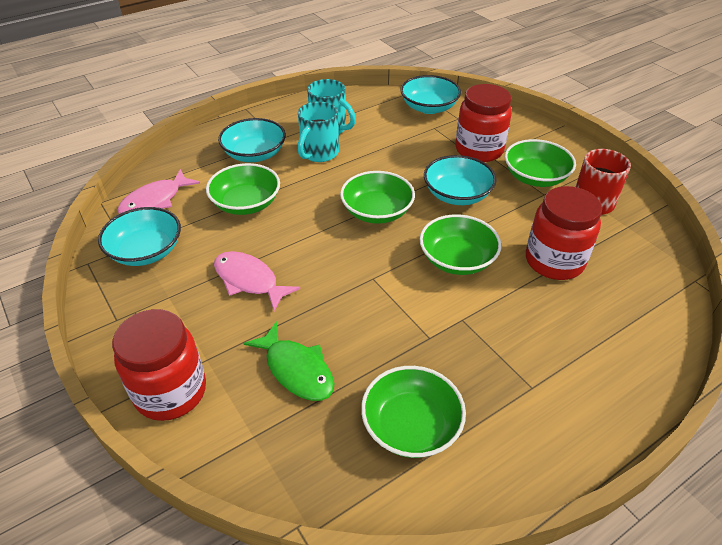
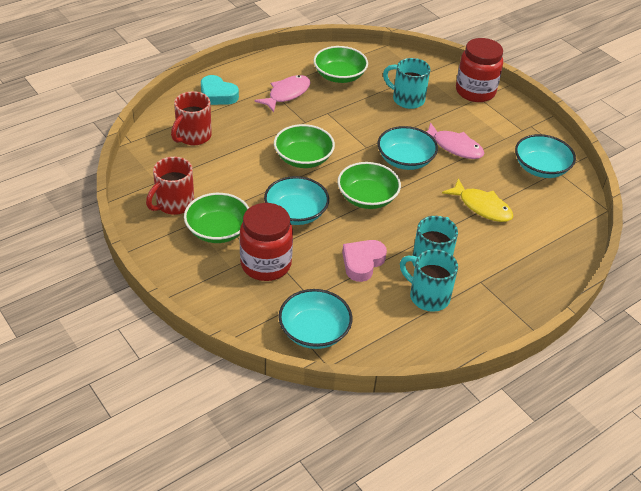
camera: 175 degrees right, 0 degrees up
pink fish [117,169,200,214] -> pink fish moved to [254,75,311,112]
green bowl [206,163,280,215] -> yellow fish [442,178,513,222]
turquoise bowl [218,118,286,162] -> turquoise bowl moved to [377,126,438,170]
green fish [243,321,335,401] -> turquoise mug [383,58,430,109]
red jar [526,186,602,280] -> none
none -> red mug [171,91,212,145]
none -> turquoise heart [201,75,239,105]
none -> pink heart [342,240,387,282]

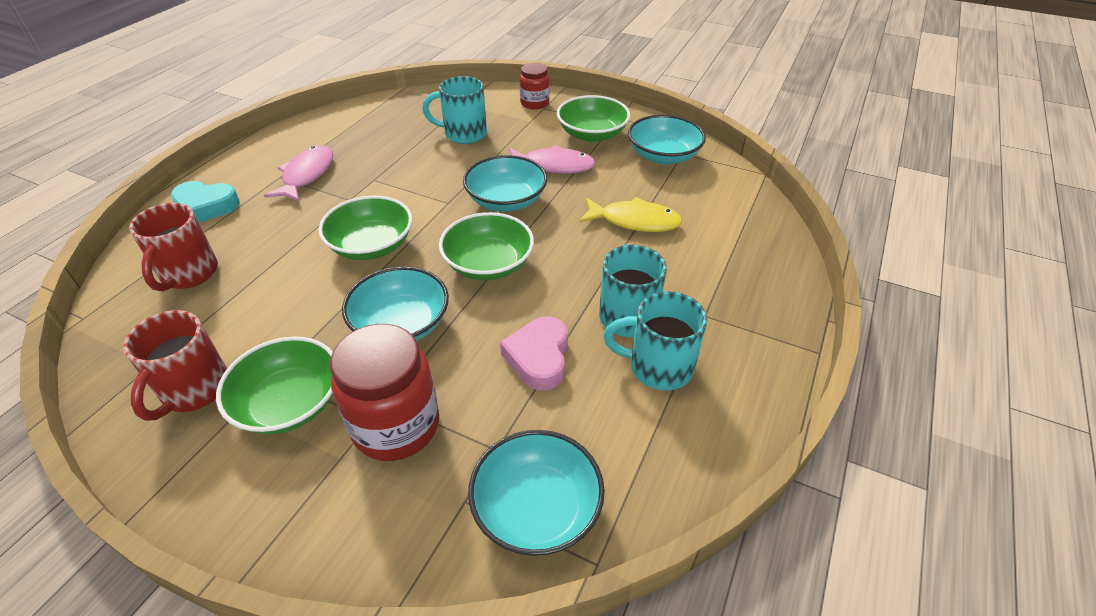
camera: 25 degrees left, 0 degrees up
green bowl [314,46,368,83] -> green bowl moved to [557,95,630,142]
red jar [456,38,503,102] -> red jar [520,63,550,109], size x0.58

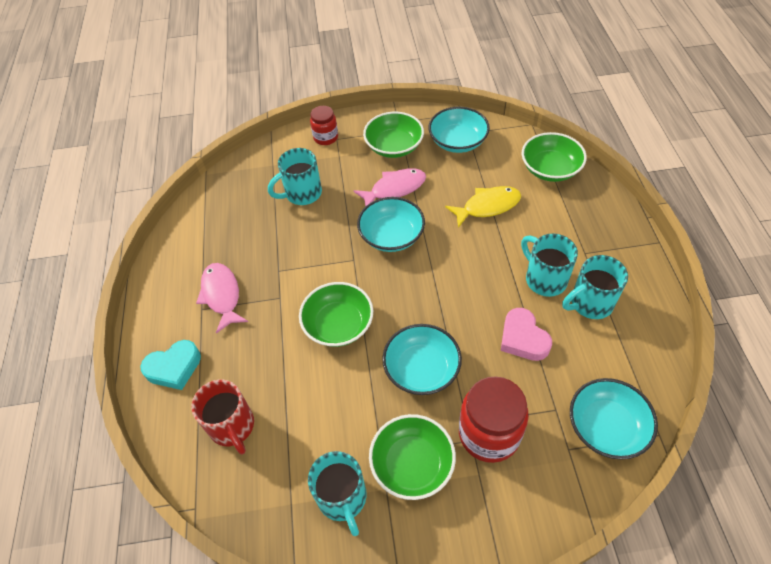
camera: 30 degrees left, 10 degrees up
red mug [123,310,227,421] -> turquoise mug [308,451,367,536]
green bowl [439,212,534,280] -> green bowl moved to [522,132,587,182]

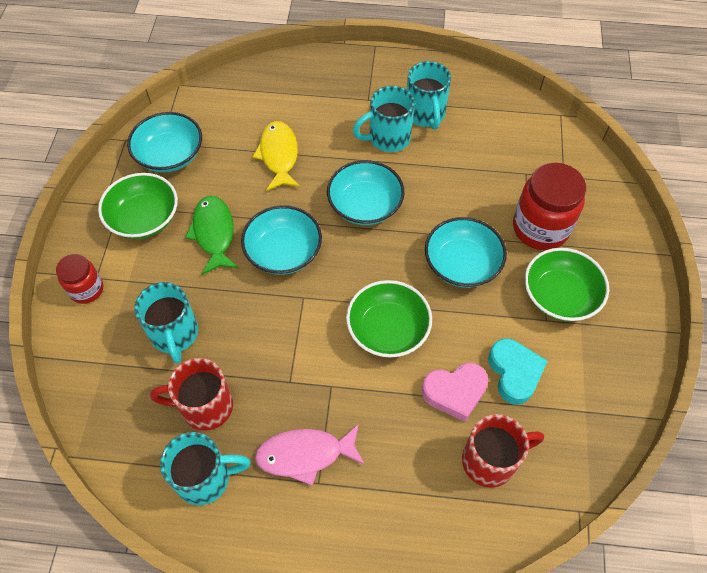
camera: 80 degrees left, 5 degrees up
turquoise heart [141,340,201,390] -> turquoise heart moved to [488,339,547,405]
turquoise mug [308,451,367,536] -> turquoise mug moved to [160,432,251,505]
pink fish [353,168,426,207] -> green fish [185,196,238,275]
pink heart [501,308,552,361] -> pink heart moved to [422,363,488,422]
green bowl [522,132,587,182] -> none
turquoise bowl [570,378,658,460] -> turquoise bowl moved to [327,160,405,225]
none -> red mug [150,358,233,431]

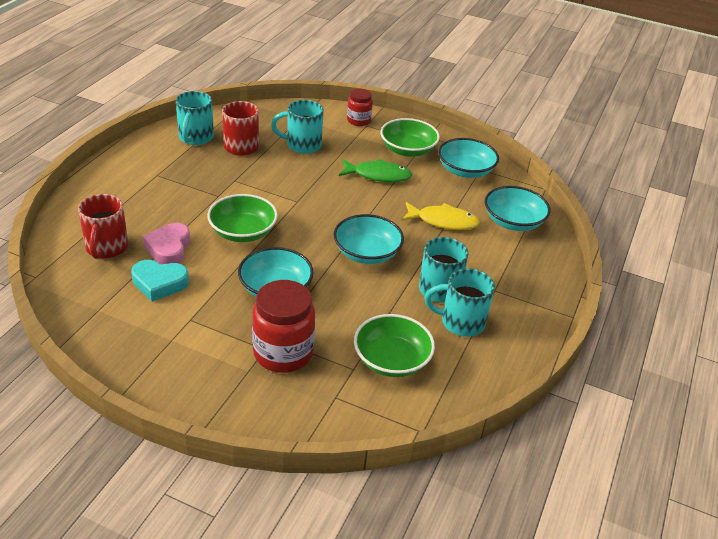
camera: 105 degrees right, 20 degrees down
turquoise bowl [241,205,322,275] -> turquoise bowl moved to [485,186,551,231]
pink fish [255,424,365,486] -> none
green bowl [525,248,609,321] -> green bowl moved to [354,314,435,377]

